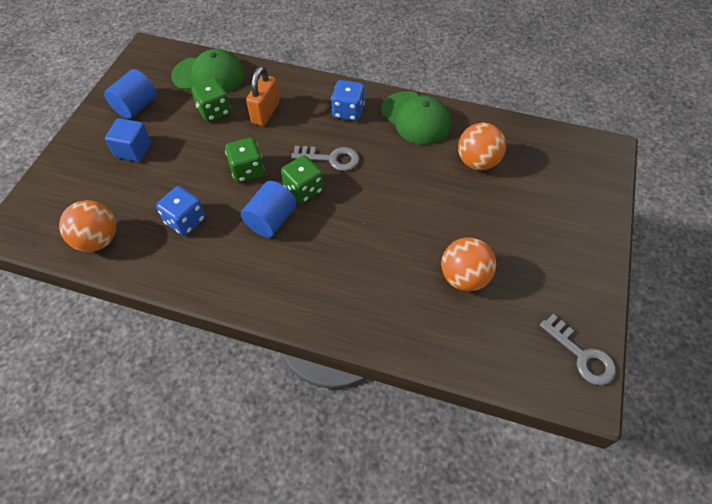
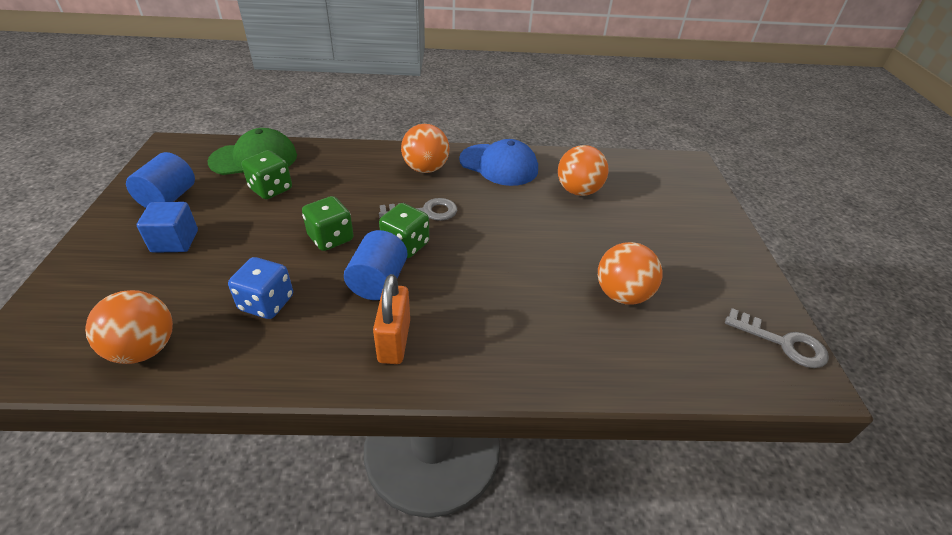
camera: 20 degrees left, 15 degrees down
orange padlock [246,66,279,126] -> orange padlock moved to [373,274,410,364]
blue dice [331,80,365,121] -> orange ball [401,124,449,173]
green cap [381,91,451,145] -> blue cap [459,139,538,186]

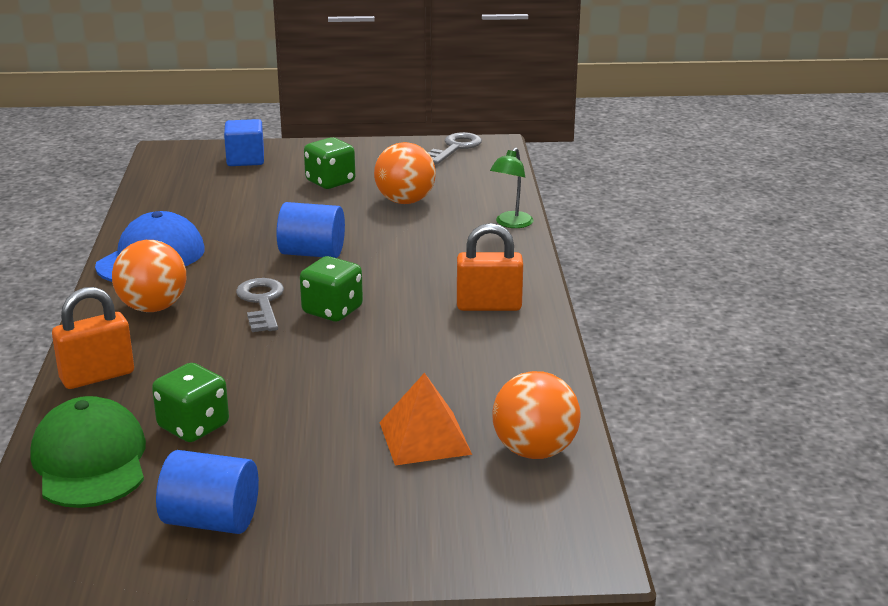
camera: 90 degrees left, 15 degrees down
blue cube [137,202,198,253] -> blue cube moved to [224,119,264,166]
blue dice [228,257,293,319] -> none
green dice [302,196,354,251] -> green dice moved to [304,137,355,189]
blue cylinder [344,230,407,300] -> blue cylinder moved to [277,202,345,258]
orange ball [558,145,609,196] -> none
none -> orange padlock [52,287,134,389]
none -> orange pyramid [379,373,472,465]
none -> green lamp [490,147,534,228]

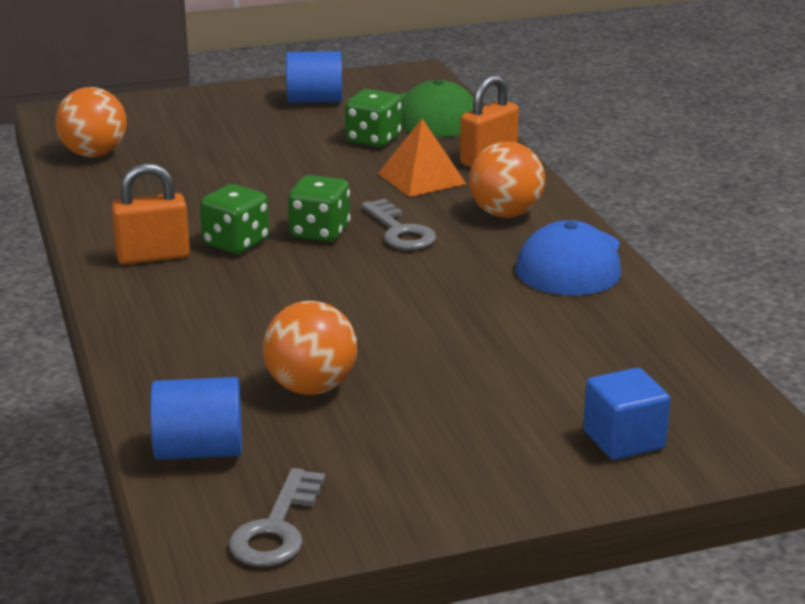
camera: 165 degrees right, 0 degrees up
blue cylinder [277,202,345,258] -> blue cylinder moved to [150,377,242,460]
green dice [304,137,355,189] -> green dice moved to [200,184,269,254]
orange pyramid [379,373,472,465] -> orange pyramid moved to [378,118,466,197]
green lamp [490,147,534,228] -> none

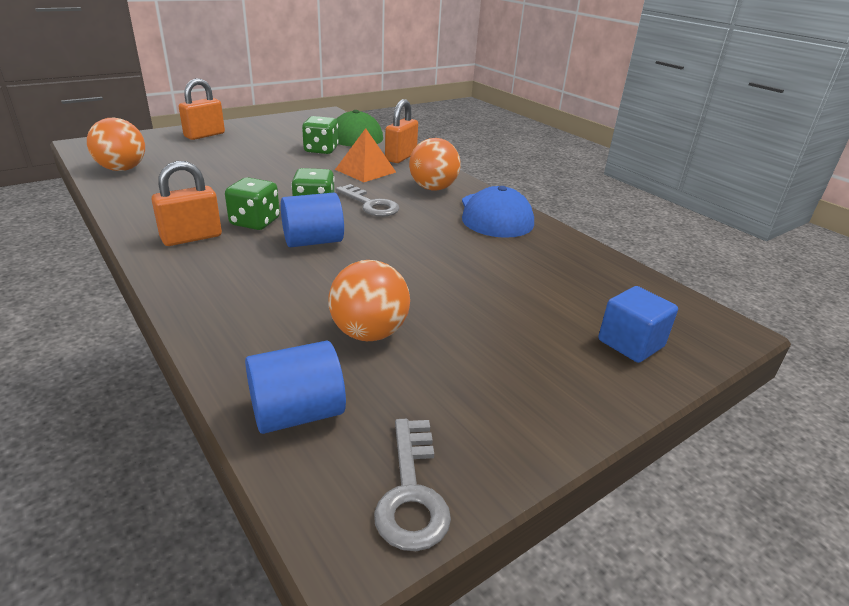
camera: 20 degrees left, 5 degrees up
blue cylinder [286,51,342,103] -> blue cylinder moved to [281,193,344,247]
none -> orange padlock [179,78,225,140]

